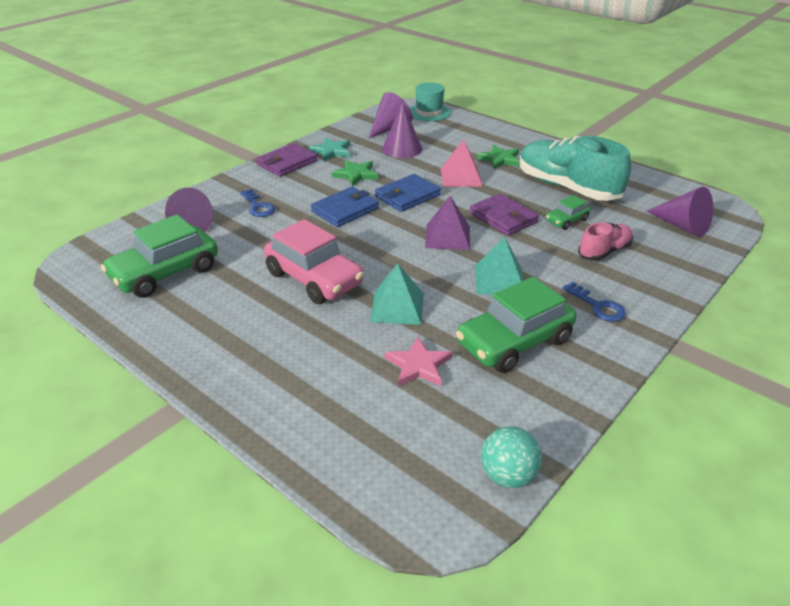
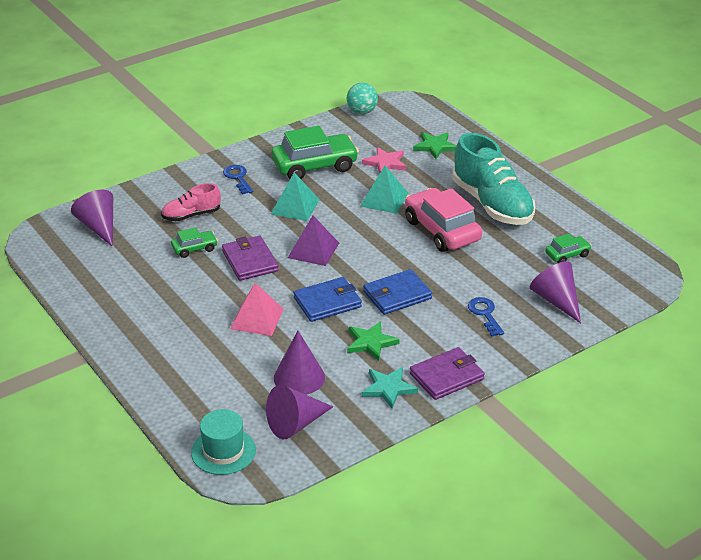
camera: 165 degrees left, 0 degrees up
green car [101,214,218,298] -> green car [545,234,592,263], size x0.49
green star [477,145,520,170] -> green star moved to [413,132,457,159]
turquoise shoe [520,136,631,201] -> turquoise shoe moved to [452,133,535,225]

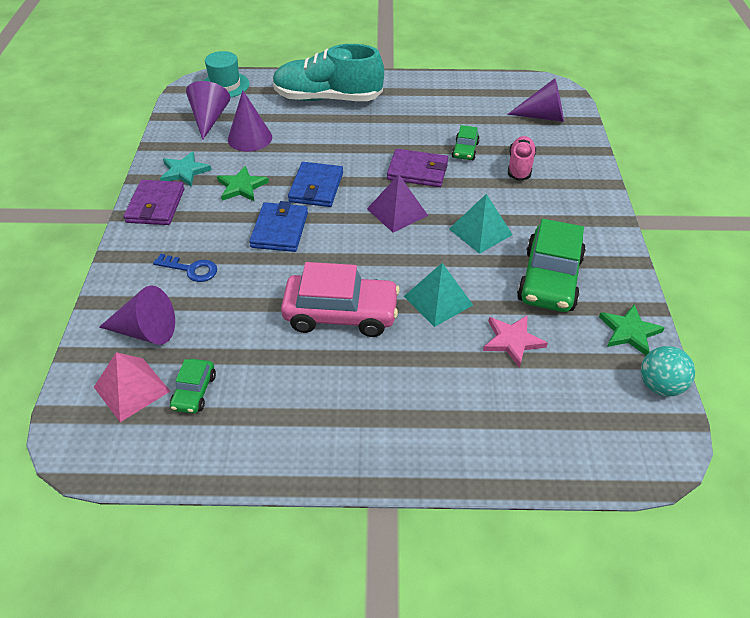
camera: 125 degrees right, 10 degrees up
blue key [223,165,253,195] -> none
pink pyramid [230,283,284,336] -> pink pyramid moved to [94,352,170,422]
green star [413,132,457,159] -> green star moved to [599,304,665,355]
turquoise shoe [452,133,535,225] -> turquoise shoe moved to [272,44,384,101]

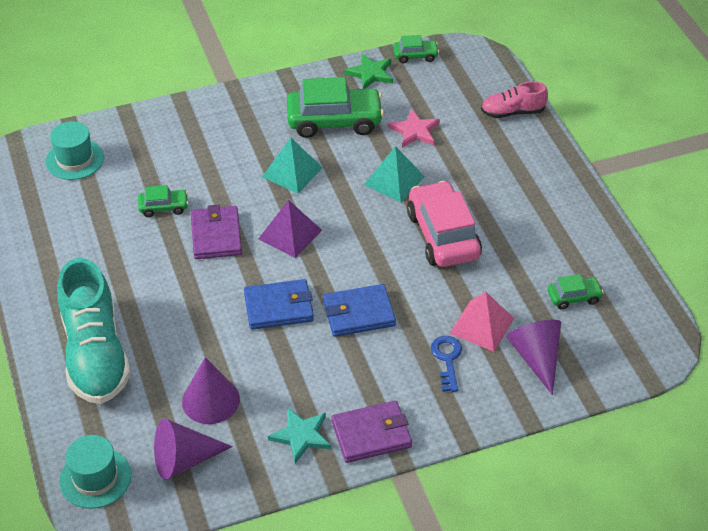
camera: 110 degrees left, 0 degrees up
pink pyramid [94,352,170,422] -> pink pyramid moved to [449,292,514,352]
green star [217,166,269,202] -> none
purple cone [507,78,564,122] -> turquoise hat [45,121,104,180]
pink shoe [508,136,536,181] -> pink shoe moved to [481,81,548,118]
turquoise ball [641,346,695,396] -> green car [393,35,439,63]

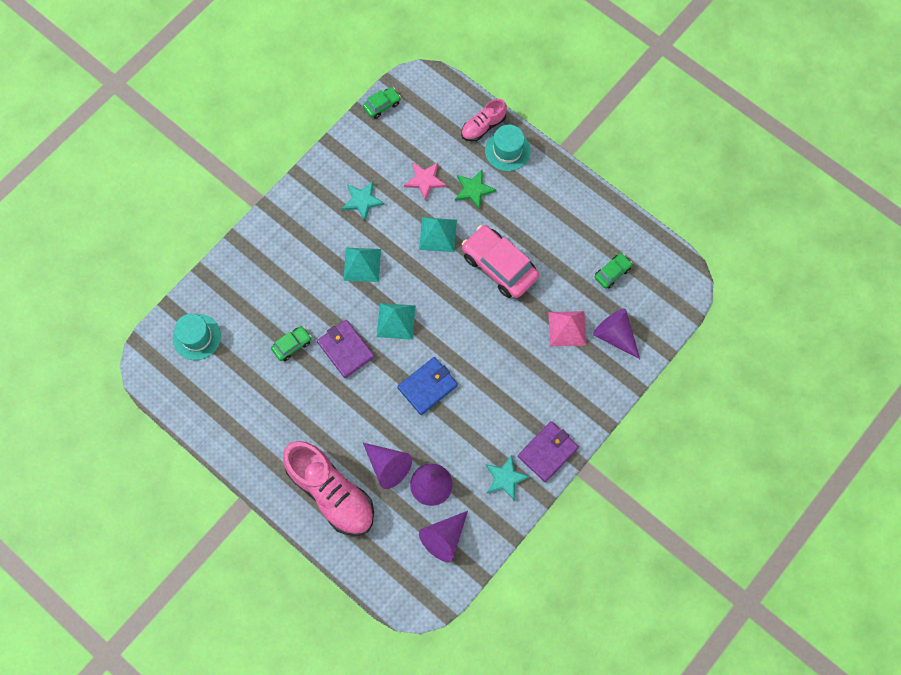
camera: 30 degrees left, 25 degrees up
turquoise shoe [57,258,131,404] -> pink shoe [283,441,374,536]
turquoise hat [59,435,131,509] -> turquoise hat moved to [485,125,531,171]
purple pyramid [258,200,322,258] -> turquoise pyramid [377,303,416,340]
green car [287,77,384,138] -> turquoise star [342,181,385,221]
blue wallet [323,284,396,337] -> none
green star [344,54,393,89] -> green star moved to [455,170,496,210]
blue key [431,336,462,392] -> none
none -> purple cone [363,443,412,489]

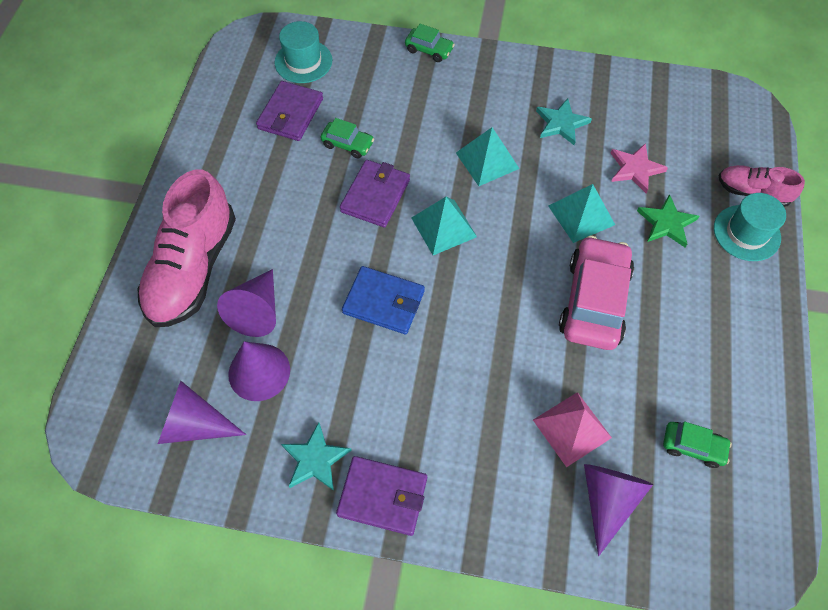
camera: 60 degrees right, 10 degrees down
green car [363,87,401,119] -> green car moved to [405,24,455,62]
none -> purple wallet [256,81,323,141]

